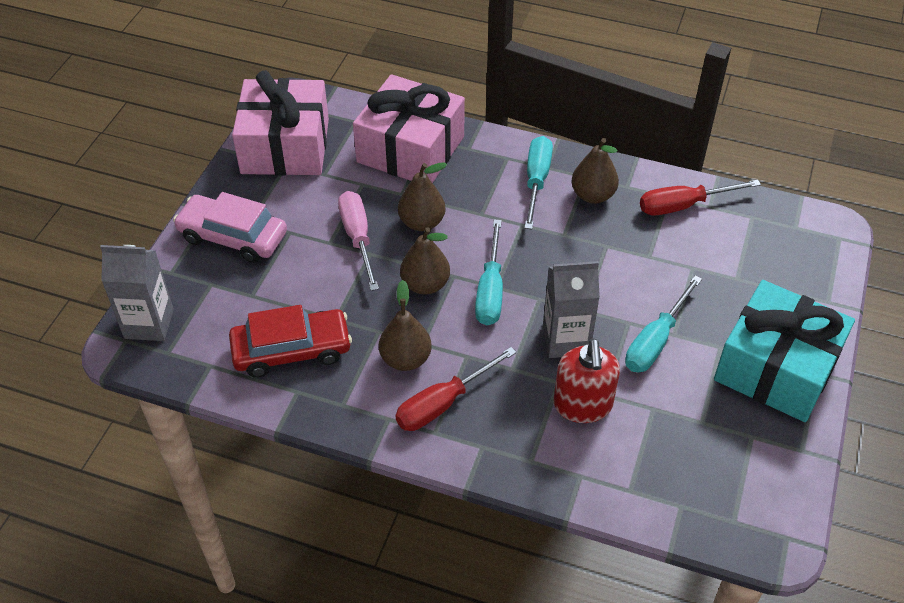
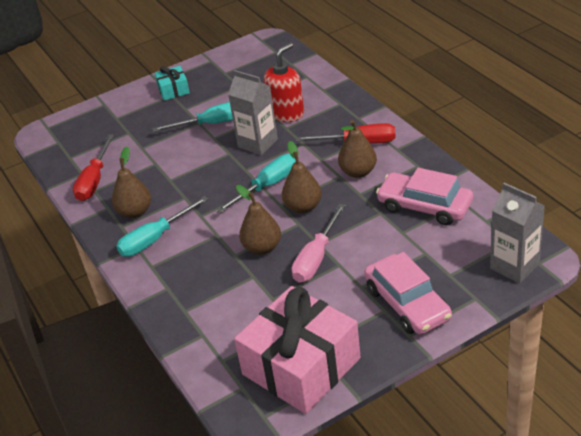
camera: 135 degrees left, 10 degrees down
red car [229,305,352,378] -> pink car [376,168,473,225]
pink gift [353,74,465,183] -> none
red screwdriver [640,179,761,216] -> red screwdriver turned 75 degrees clockwise [73,134,114,201]
turquoise gift [714,280,855,422] -> turquoise gift [155,66,190,101], size x0.45

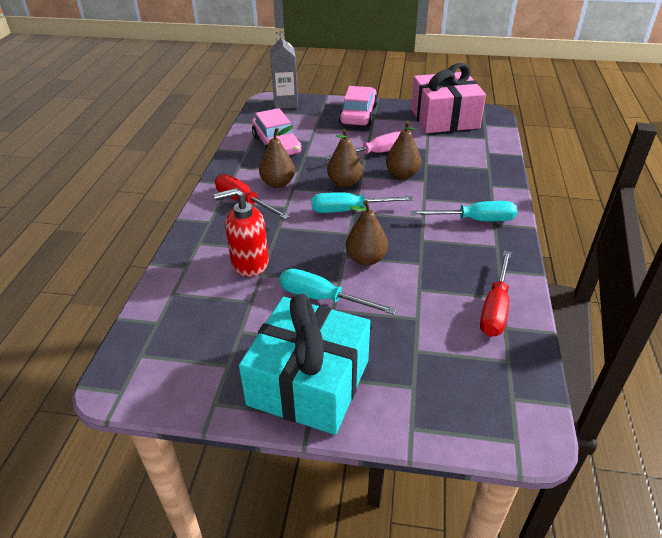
camera: 145 degrees left, 0 degrees up
red screwdriver [73,134,114,201] -> red screwdriver turned 150 degrees clockwise [480,251,511,337]
brown pear [112,147,151,218] -> brown pear moved to [346,200,388,266]
turquoise gift [155,66,190,101] -> turquoise gift [239,294,370,435], size x2.24
grey carton [228,70,278,155] -> none

